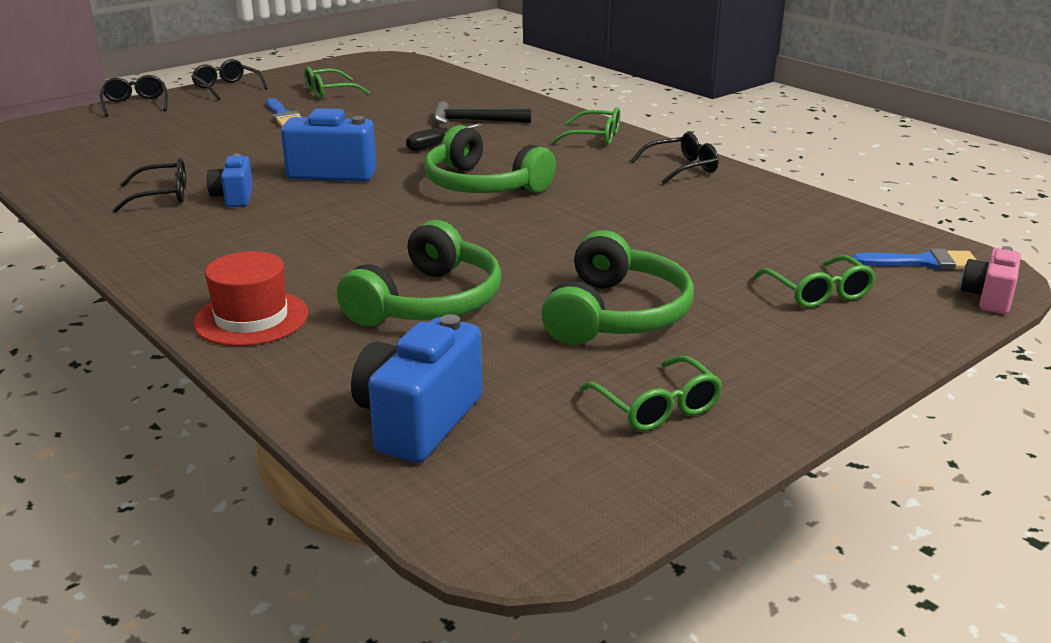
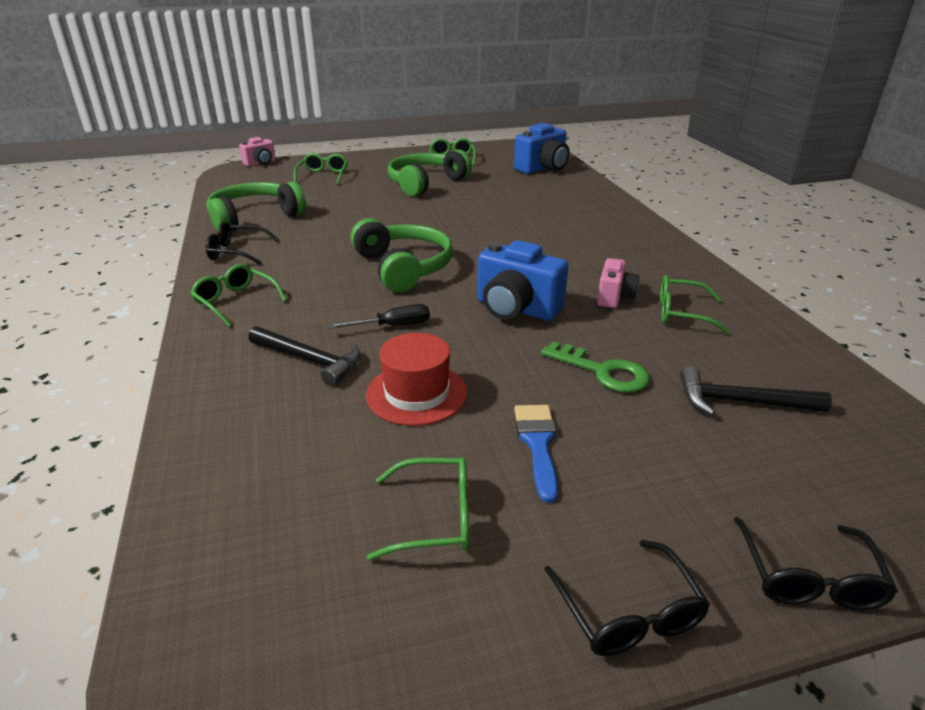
camera: 155 degrees left, 5 degrees up
black glasses [112,158,186,213] -> green glasses [660,275,730,335]
red hat [193,251,309,346] -> red hat moved to [366,333,467,426]
blue camera [207,154,253,207] -> pink camera [597,258,639,308]
green headphones [337,220,502,327] -> green headphones moved to [206,181,306,231]
blue brush [852,248,976,270] -> none
none -> green key [541,341,650,393]
none -> black hammer [680,366,832,415]

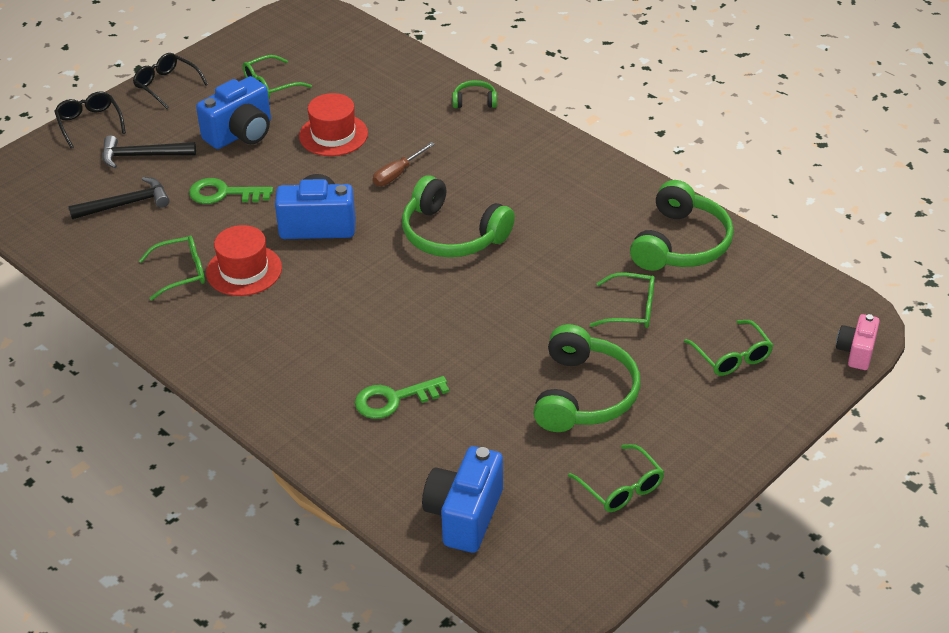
camera: 150 degrees right, 10 degrees up
green glasses [190,264,287,327] -> green glasses moved to [590,273,655,328]
black glasses [206,222,279,265] -> none
black hammer [248,326,361,386] -> black hammer moved to [102,135,196,168]
black screwdriver [328,304,430,329] -> brown screwdriver [373,142,435,186]
blue brush [515,405,558,503] -> blue camera [196,76,271,149]
pink camera [597,258,639,308] -> red hat [206,225,282,296]
none -> green key [355,376,449,419]
none -> green headphones [453,80,497,108]

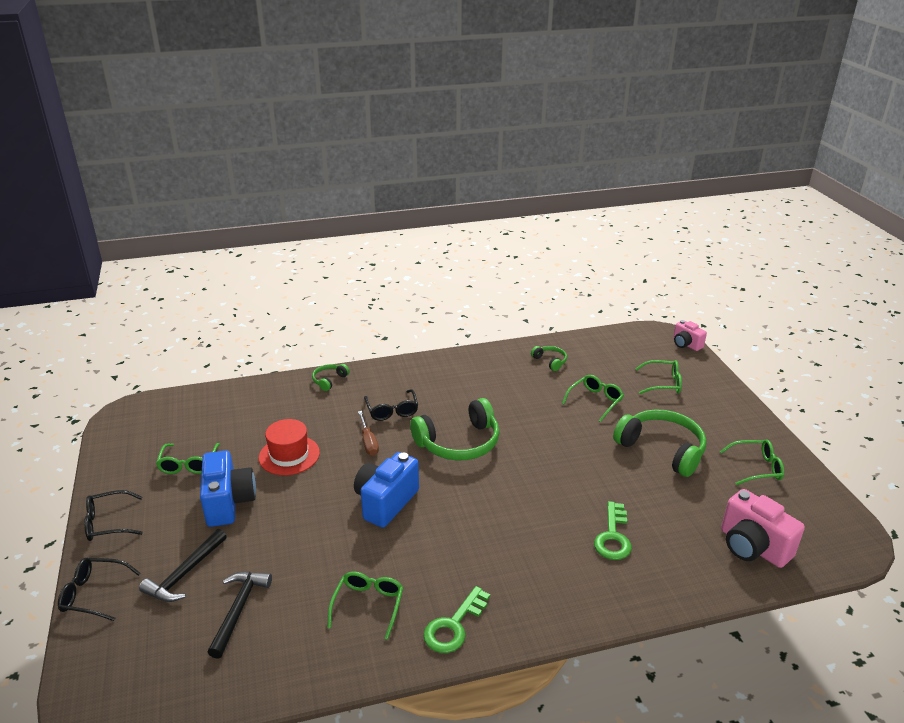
camera: 60 degrees left, 10 degrees down
green key [189,178,273,204] -> green key moved to [423,586,490,653]
red hat [206,225,282,296] -> none
blue camera [422,446,503,553] -> pink camera [721,489,805,568]
green headphones [630,180,734,271] -> green headphones [531,346,567,371], size x0.47
none -> black glasses [364,389,418,421]

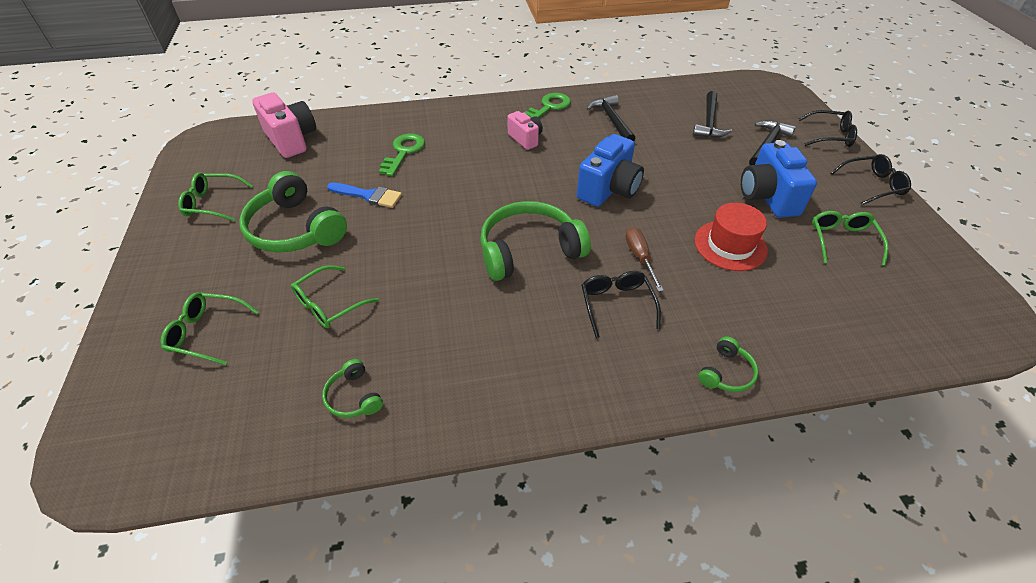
camera: 175 degrees left, 15 degrees up
green glasses [327,571,403,640] -> black hammer [587,95,636,141]
pink camera [673,320,707,351] -> pink camera moved to [507,111,543,150]
none -> blue brush [327,183,402,208]

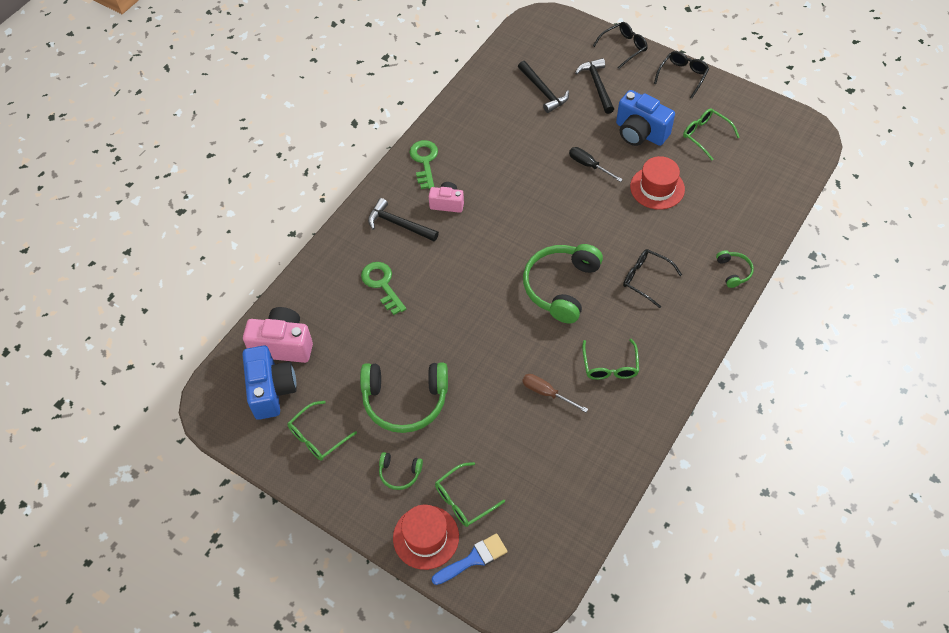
camera: 45 degrees left, 10 degrees up
green glasses [291,265,379,328] -> green glasses moved to [582,339,639,380]
green headphones [322,359,383,418] -> green headphones moved to [379,452,423,490]
blue brush [327,183,402,208] -> blue brush moved to [432,533,508,585]
blue camera [577,134,644,207] -> blue camera moved to [242,345,297,420]
black hammer [587,95,636,141] -> black hammer moved to [368,198,439,241]
brown screwdriver [625,227,664,292] -> brown screwdriver moved to [522,374,588,412]
none -> red hat [393,505,459,570]
none -> black screwdriver [569,147,623,182]

